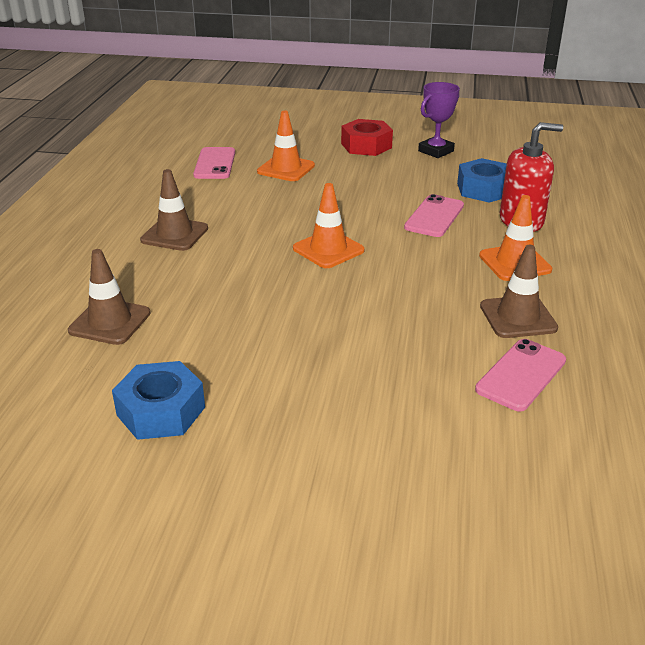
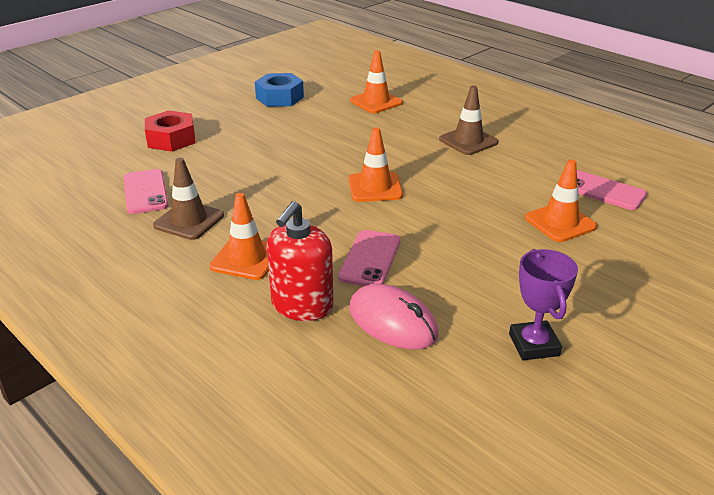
camera: 125 degrees right, 0 degrees up
brown traffic cone [68,249,151,345] -> orange traffic cone [350,50,403,113]
red nut [341,119,393,156] -> red nut moved to [145,110,196,152]
pink phone [404,194,464,237] -> pink phone turned 45 degrees clockwise [338,230,400,286]
blue nut [457,158,507,203] -> pink mouse [349,284,438,350]

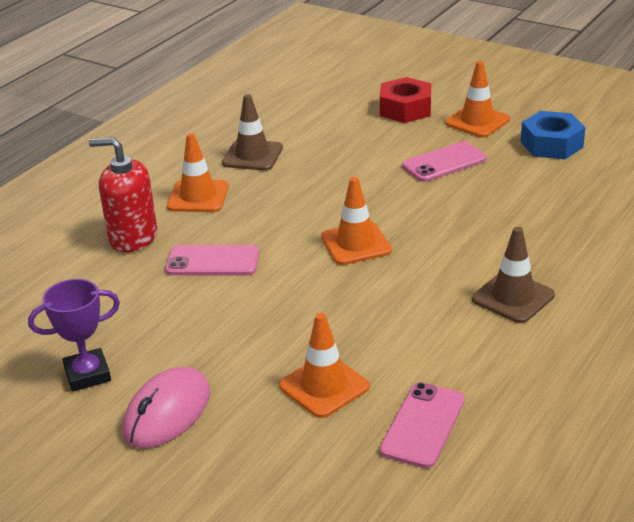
camera: 80 degrees right, 0 degrees up
pink phone [124,169,169,214] -> pink phone moved to [402,141,487,182]
pink mouse [349,284,438,350] -> pink mouse moved to [123,367,210,449]
orange traffic cone [350,50,403,113] -> orange traffic cone moved to [445,61,510,137]

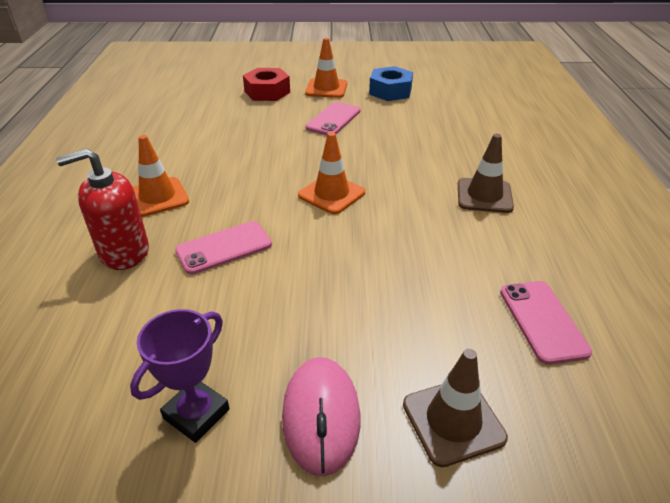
camera: 35 degrees left, 5 degrees up
brown traffic cone [222,94,283,171] -> brown traffic cone moved to [403,349,508,467]
orange traffic cone [279,313,370,418] -> none

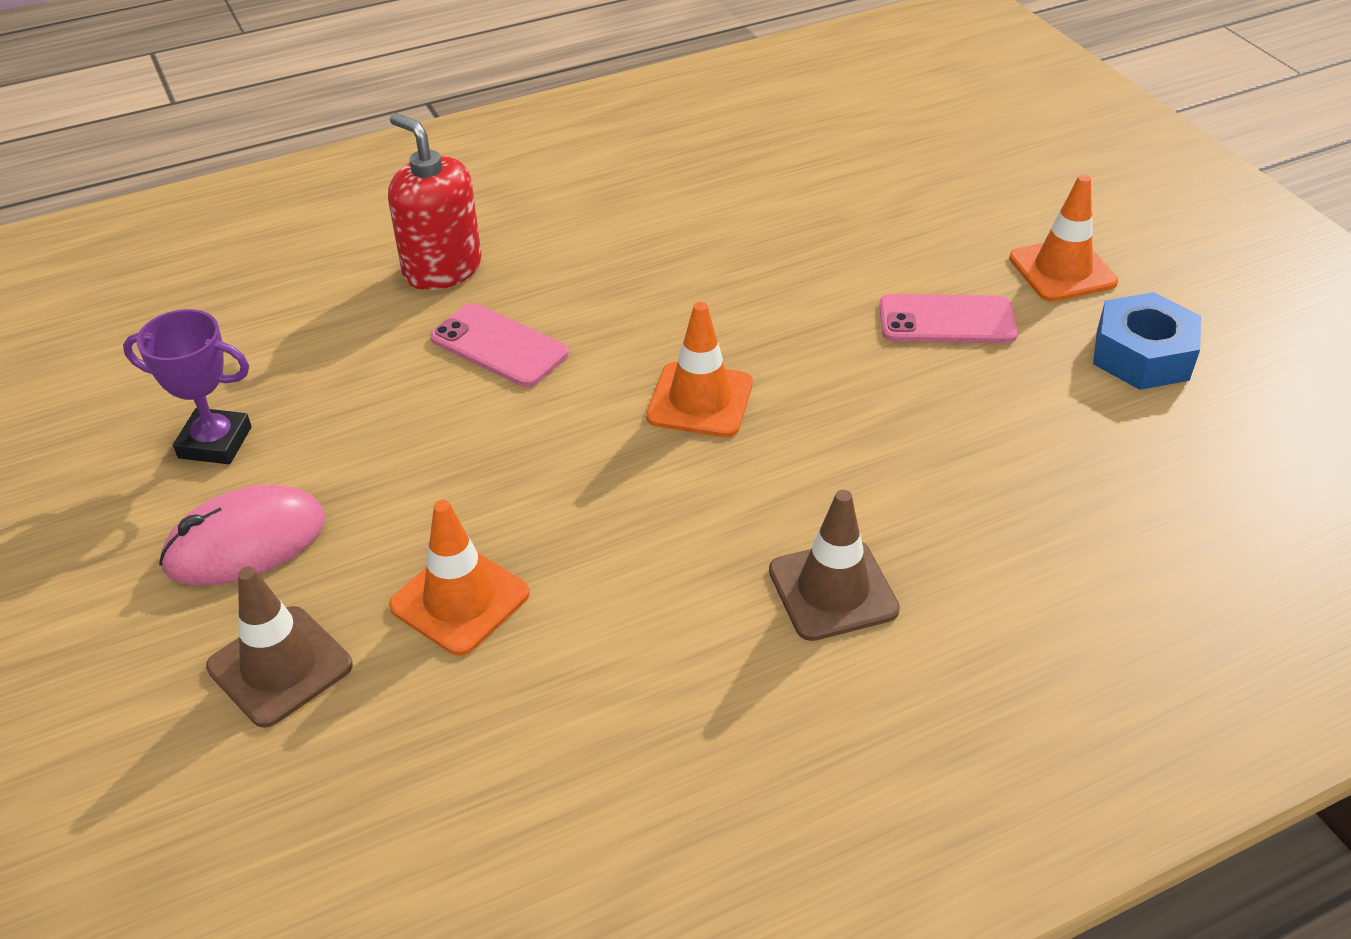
camera: 65 degrees right, 5 degrees up
orange traffic cone [132,135,189,217] -> orange traffic cone moved to [389,500,530,656]
red nut [243,68,290,101] -> none
pink phone [500,281,592,365] -> none

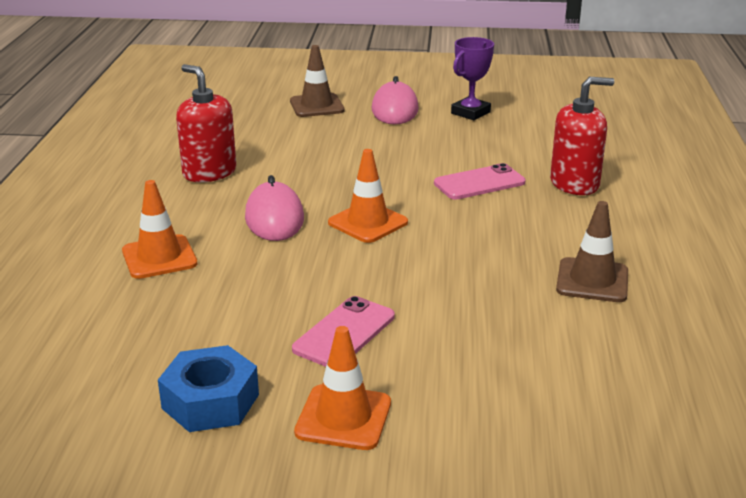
camera: 120 degrees right, 15 degrees down
orange traffic cone [389,500,530,656] -> orange traffic cone moved to [122,180,197,279]
brown traffic cone [769,490,900,641] -> brown traffic cone moved to [556,201,628,302]
none -> red soap dispenser [176,64,236,182]
none -> pink mouse [245,175,304,241]

